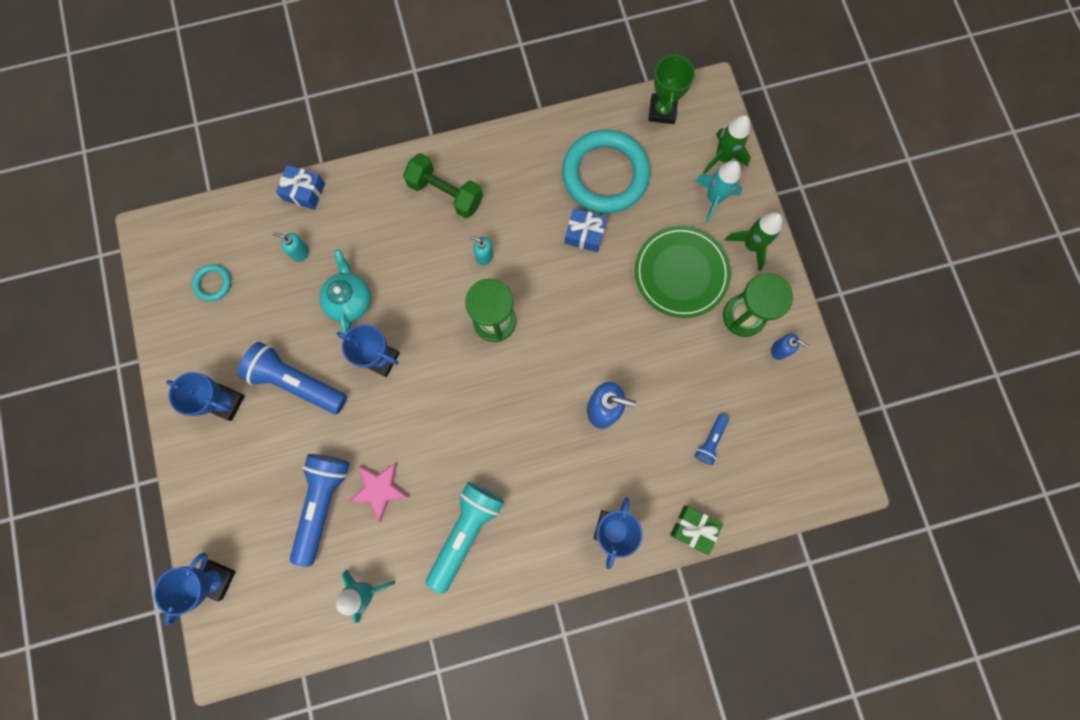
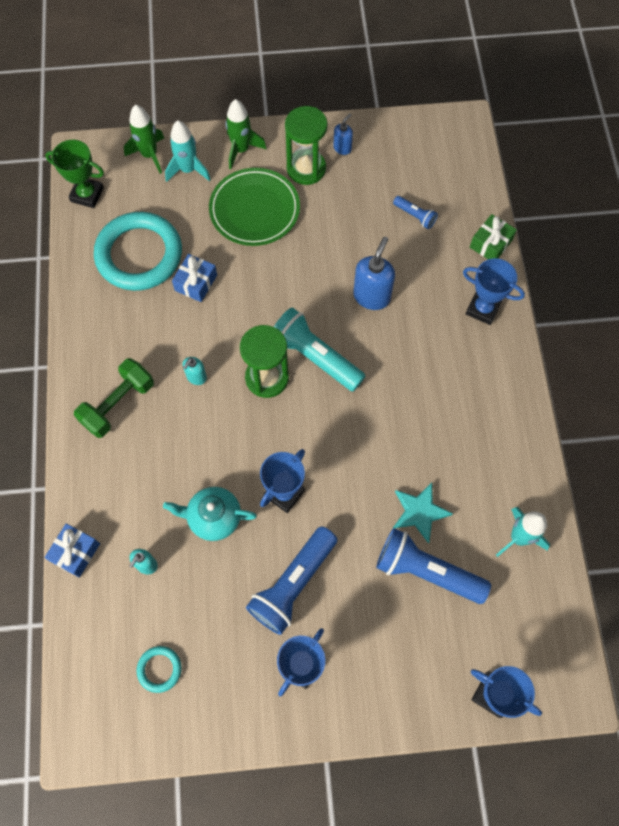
camera: 80 degrees left, 10 degrees down
pink star [349,462,409,522] -> turquoise star [393,482,453,544]
turquoise flashlight [426,482,504,593] -> turquoise flashlight moved to [274,307,365,392]

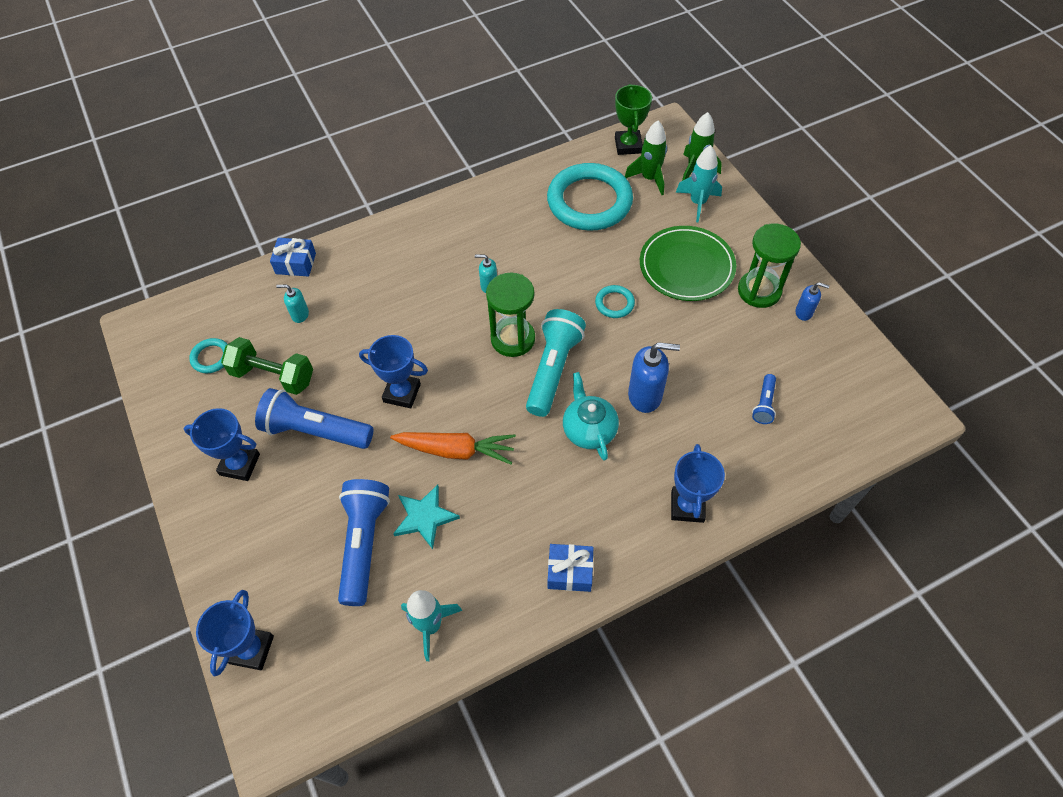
camera: 70 degrees right, 10 degrees down
green dumbbell [74,358,154,438] -> green dumbbell moved to [221,337,313,395]
turquoise teapot [163,487,257,541] -> turquoise teapot moved to [563,372,619,461]
blue gift [172,254,217,302] -> blue gift moved to [548,544,594,592]
green rocket [225,99,266,169] -> green rocket moved to [625,121,667,195]
green gift [470,214,517,259] -> none
none -> orange carrot [390,432,516,465]
none -> turquoise ring [595,285,635,318]

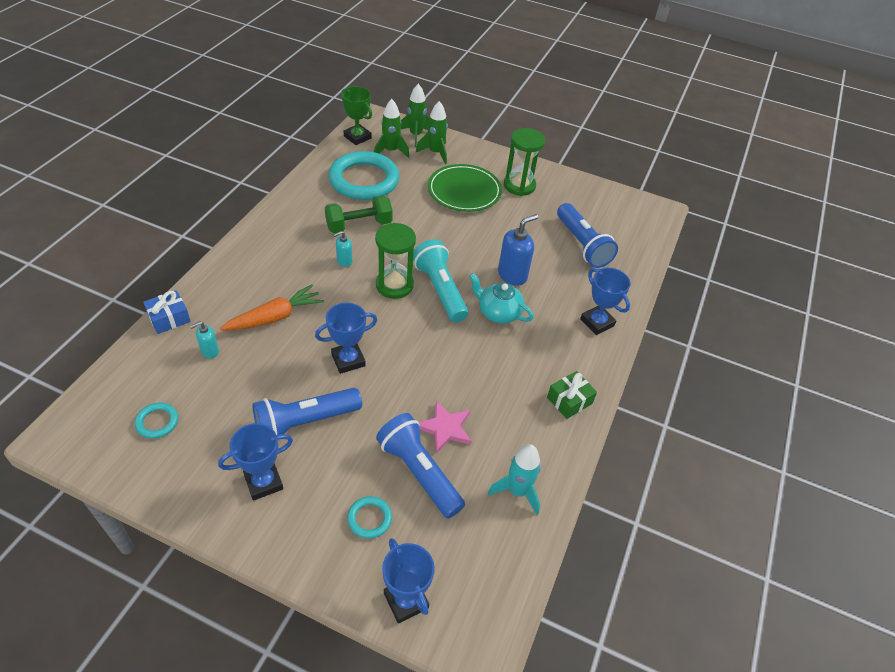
camera: 45 degrees left, 10 degrees down
green dumbbell [221,337,313,395] -> green dumbbell moved to [325,195,393,233]
orange carrot [390,432,516,465] -> orange carrot moved to [220,284,324,331]
turquoise star [393,485,460,549] -> pink star [419,400,472,453]
blue gift [548,544,594,592] -> green gift [547,371,597,419]
turquoise ring [595,285,635,318] -> turquoise ring moved to [347,496,392,539]
turquoise rocket [676,145,722,222] -> green rocket [416,101,448,164]
blue flashlight [752,374,776,424] -> blue flashlight [557,203,618,268], size x2.05
blue soap dispenser [796,282,829,321] -> none

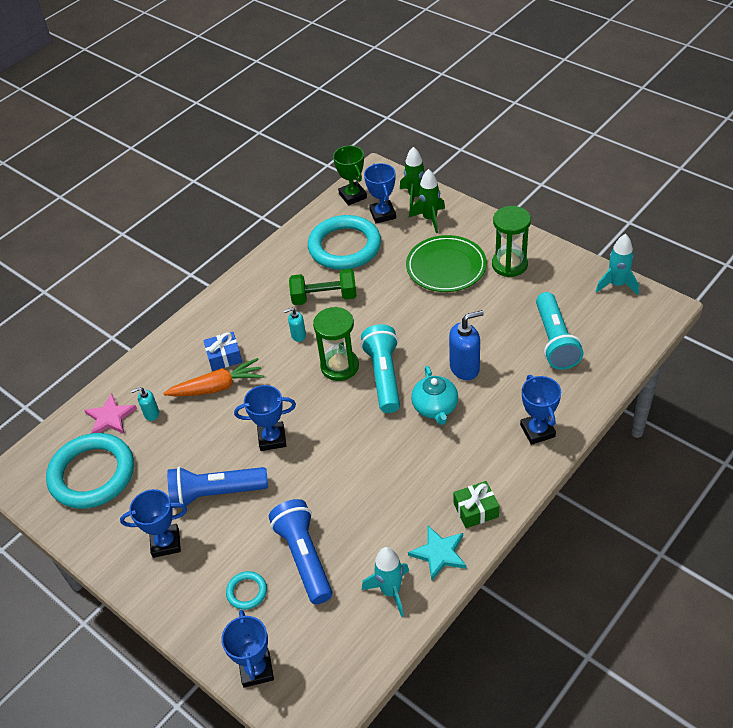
camera: 25 degrees right, 0 degrees up
turquoise ring [135,403,178,439] -> turquoise ring [46,433,134,509], size x2.35
blue gift [143,290,191,334] -> blue gift moved to [203,332,242,371]
green rocket [374,99,409,158] -> blue trophy [364,163,396,223]
pink star [419,400,472,453] -> pink star moved to [84,393,137,434]
turquoise teapot [469,273,534,324] -> turquoise teapot turned 150 degrees counterclockwise [411,366,458,425]
blue flashlight [557,203,618,268] -> turquoise flashlight [536,292,583,370]
none -> turquoise star [408,526,467,580]
none -> turquoise rocket [596,234,639,295]

